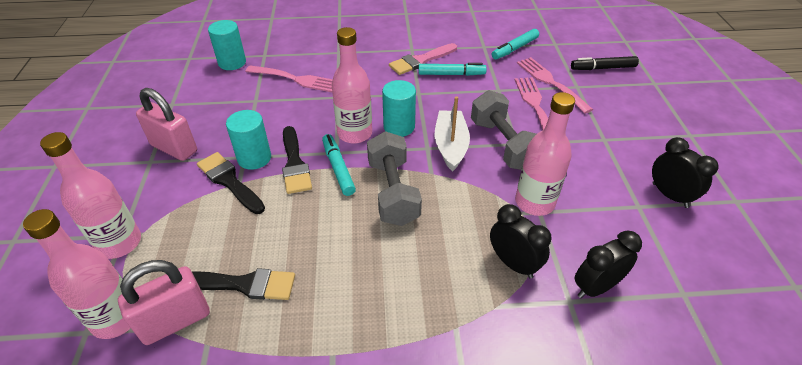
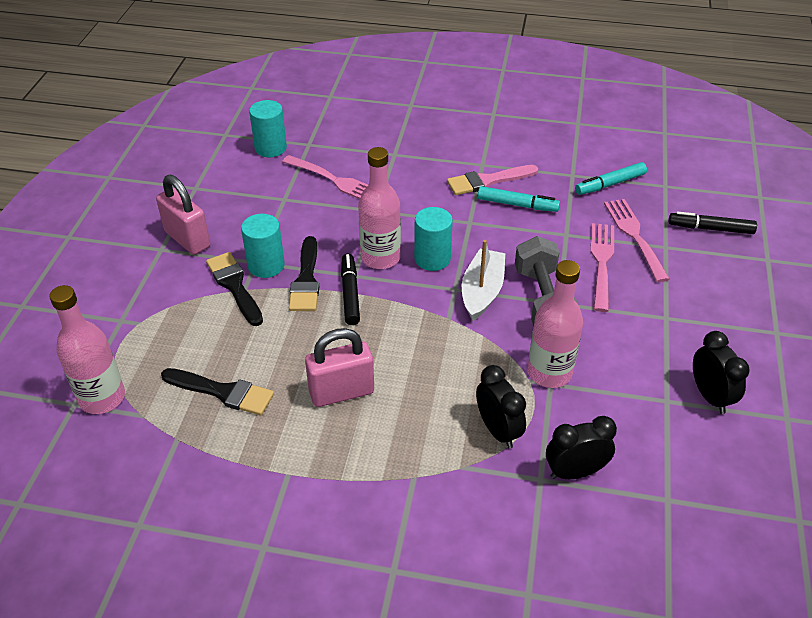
camera: 15 degrees right, 0 degrees up
pink bottle [40,132,141,259] -> none
pink padlock [118,260,210,345] -> pink padlock moved to [305,328,374,407]
turquoise marker [322,134,356,196] -> black marker [341,254,360,325]
grey dumbbell [367,131,422,226] -> none

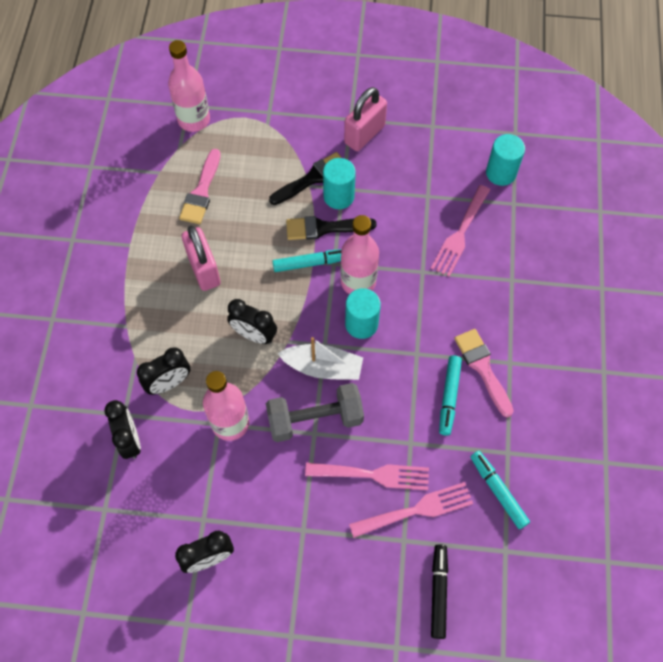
camera: 85 degrees right, 20 degrees up
black brush [161,368,274,415] -> pink brush [179,149,221,224]
black marker [341,254,360,325] -> turquoise marker [272,249,342,272]
none -> black clock [227,299,277,344]

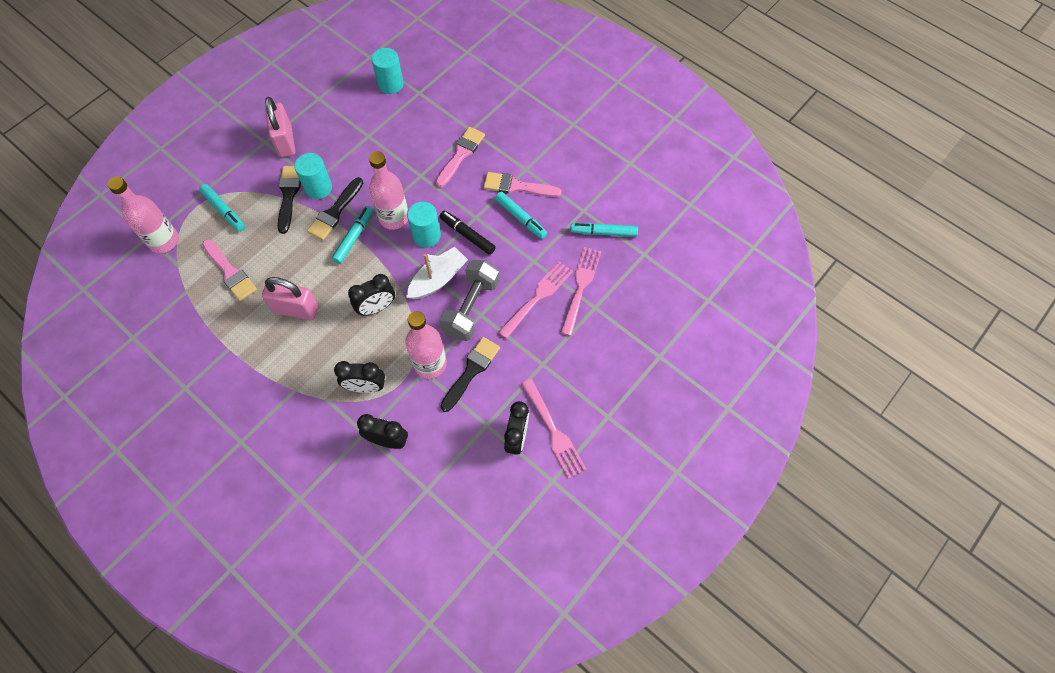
camera: 55 degrees left, 0 degrees up
black clock [137,347,191,395] -> black clock turned 90 degrees clockwise [334,361,385,393]
pink fork [431,185,490,277] -> pink fork moved to [521,379,586,479]
black marker [431,544,448,639] -> black marker moved to [439,211,496,255]
none -> turquoise marker [199,184,245,232]
none -> pink brush [436,127,485,187]
none -> black brush [440,337,500,412]

